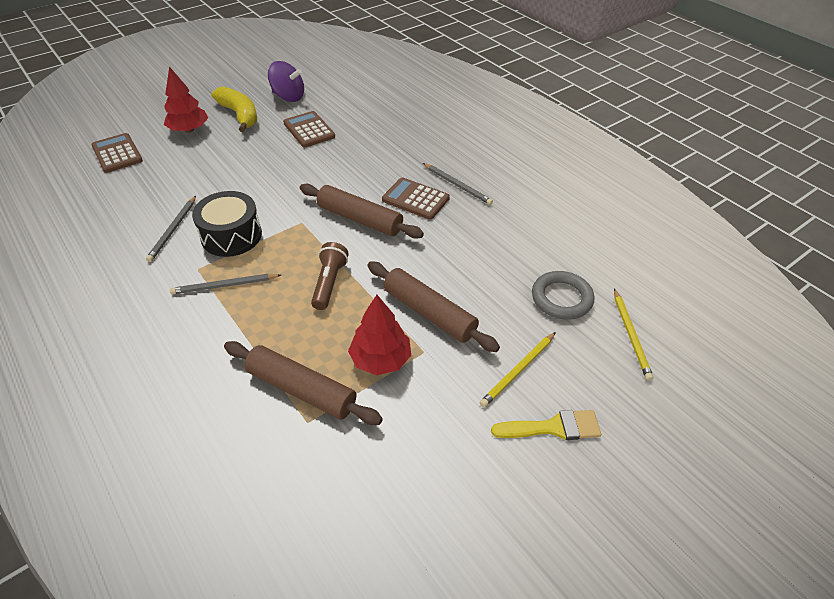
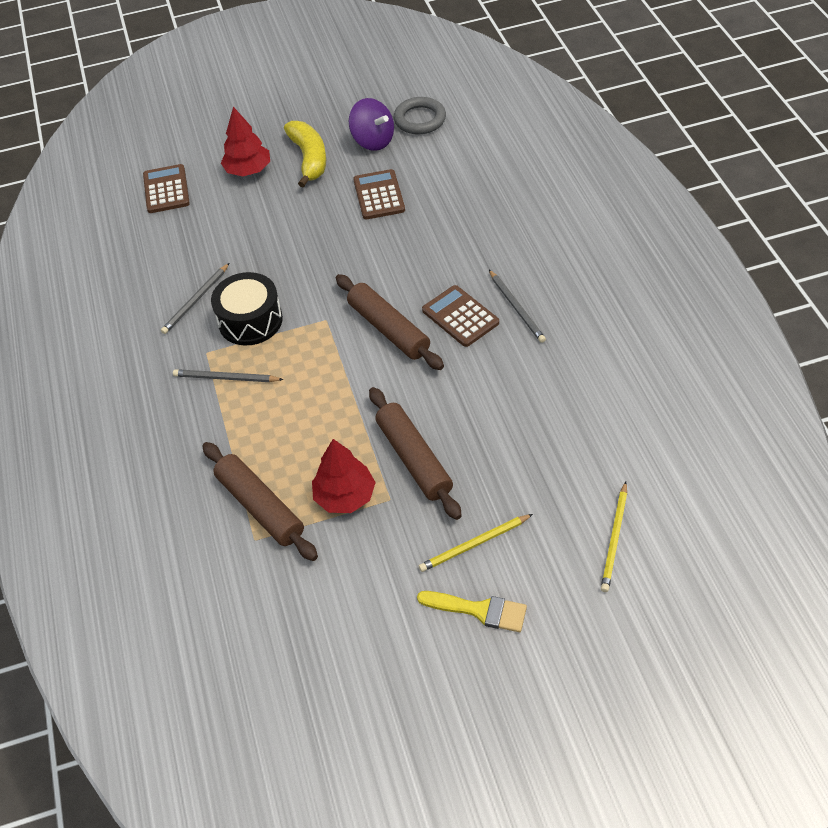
camera: 25 degrees right, 5 degrees up
brown flashlight [311,242,349,310] -> none
grey ring [532,271,594,320] -> grey ring moved to [394,97,446,135]

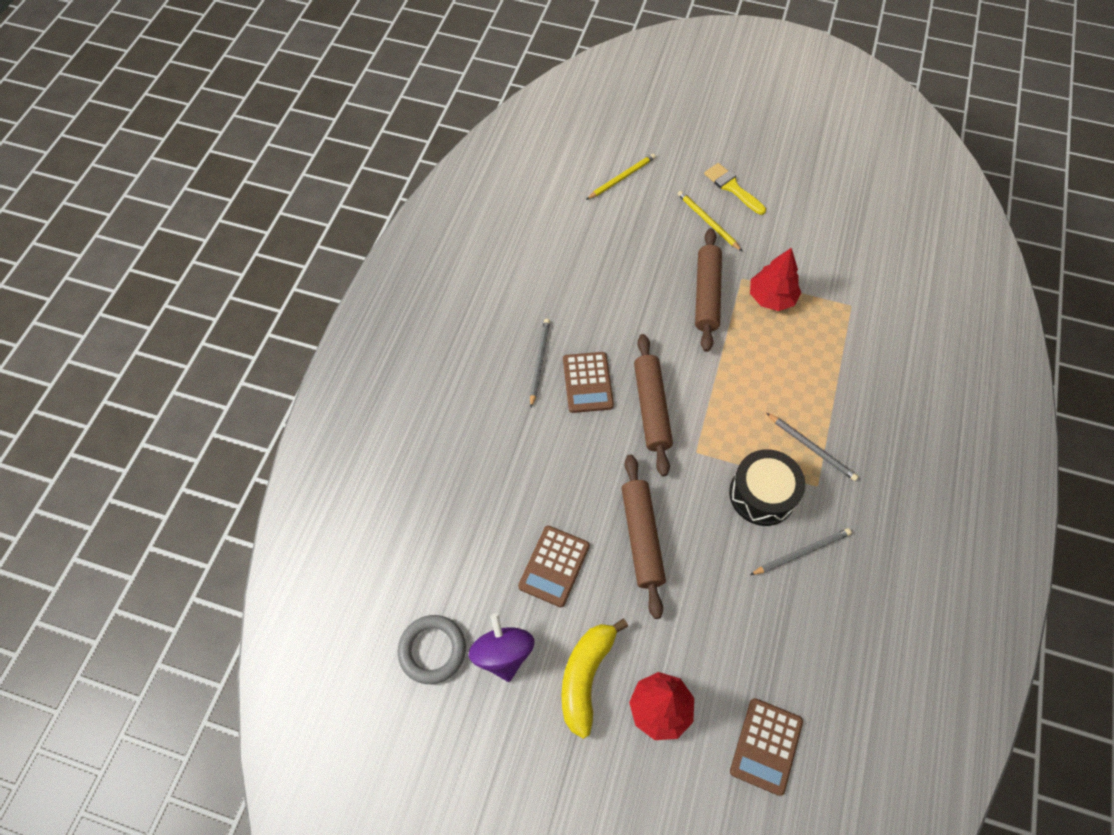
camera: 150 degrees left, 10 degrees up
brown rolling pin [202,442,318,561] -> brown rolling pin moved to [622,455,666,619]
yellow pencil [419,514,533,572] -> yellow pencil turned 135 degrees counterclockwise [678,190,742,251]

